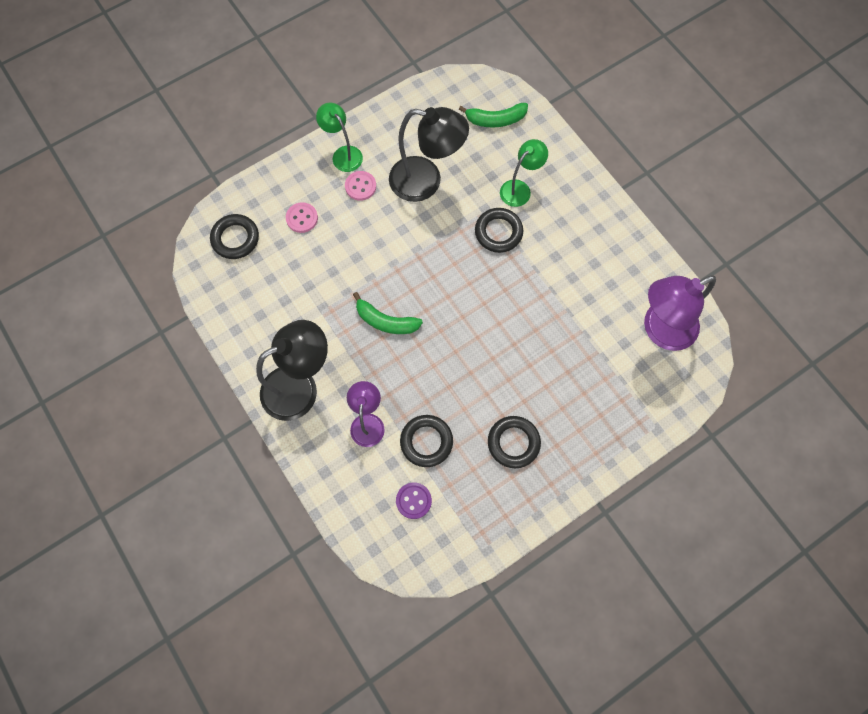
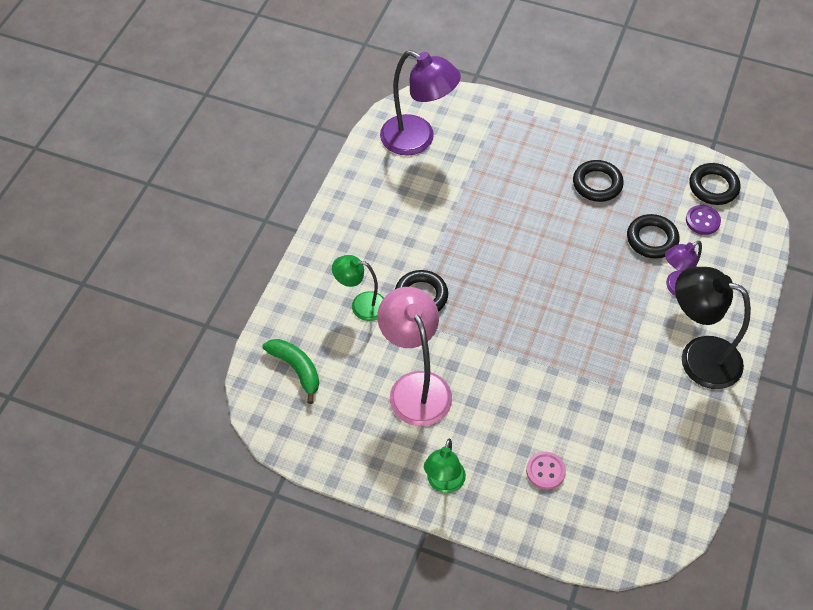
camera: 125 degrees left, 15 degrees down
black ring [210,214,259,259] -> black ring moved to [689,163,740,205]
pink button [345,171,376,201] -> none
green banana [353,292,423,334] -> none
black lamp [389,107,469,202] -> pink lamp [377,287,452,426]

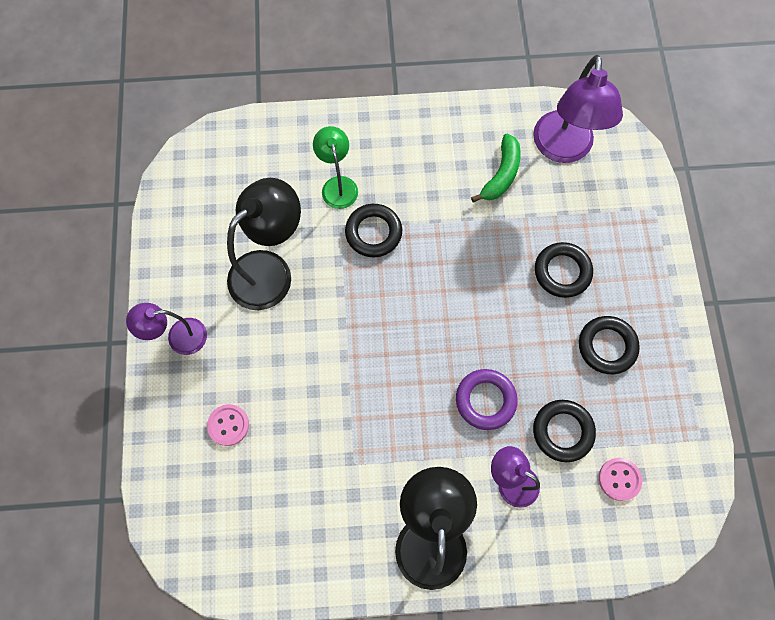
camera: 65 degrees right, 15 degrees up
green banana [262,339,319,404] -> green banana moved to [471,133,521,202]
pink lamp [377,287,452,426] -> black lamp [227,178,301,310]
green lamp [424,439,466,493] -> purple lamp [126,303,207,355]
purple button [686,205,721,235] -> pink button [599,458,642,501]
black ring [689,163,740,205] -> black ring moved to [535,242,593,298]
none -> purple ring [456,369,518,430]

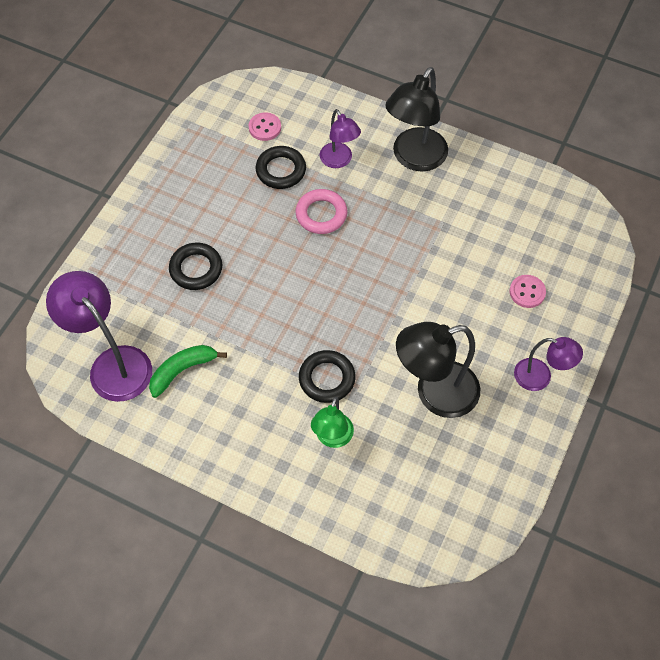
camera: 150 degrees left, 10 degrees down
purple ring [456,369,518,430] -> pink ring [296,189,347,234]
purple lamp [533,55,623,163] -> purple lamp turned 75 degrees counterclockwise [46,271,152,402]
black ring [579,316,640,374] -> none

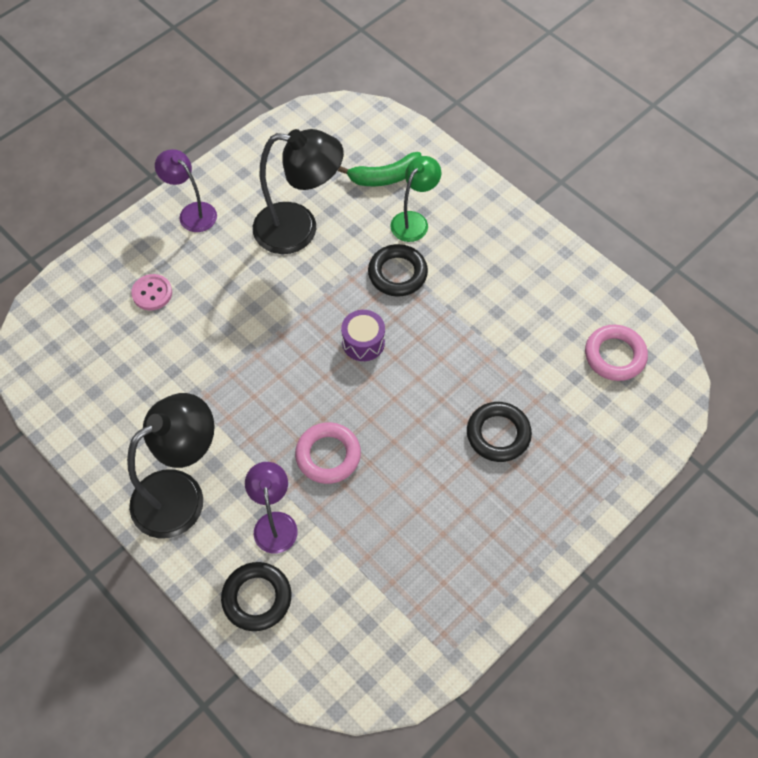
camera: 160 degrees left, 0 degrees up
purple lamp [46,271,152,402] -> pink ring [585,325,648,381]
green banana [149,345,227,398] -> green banana moved to [338,152,421,186]
pink button [249,112,281,141] -> none
black ring [256,146,306,189] -> black ring moved to [221,562,291,631]
none -> purple drum [341,310,385,361]

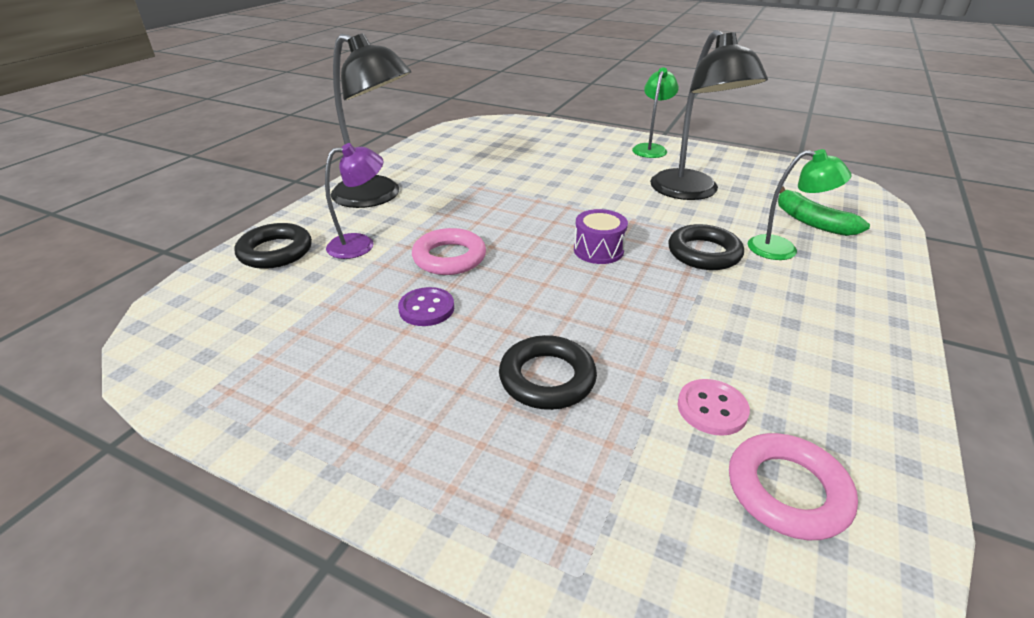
camera: 70 degrees right, 25 degrees down
pink button [131,274,172,310] -> pink button moved to [678,379,750,436]
purple lamp [155,149,217,232] -> green lamp [632,67,679,158]
none -> purple button [398,287,454,326]

